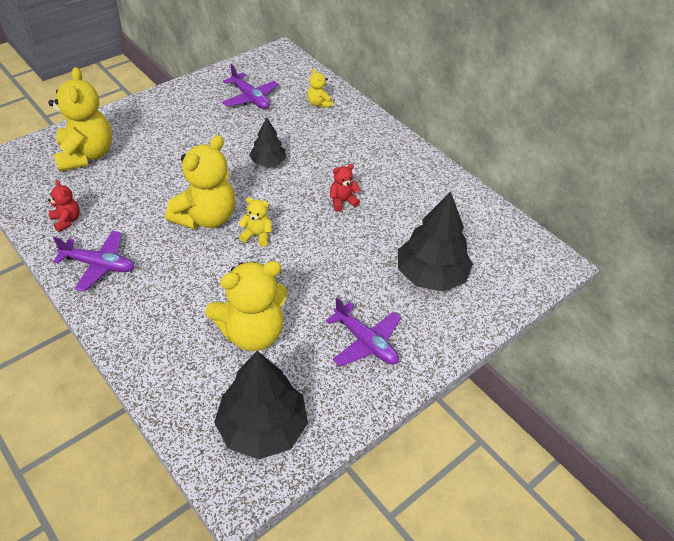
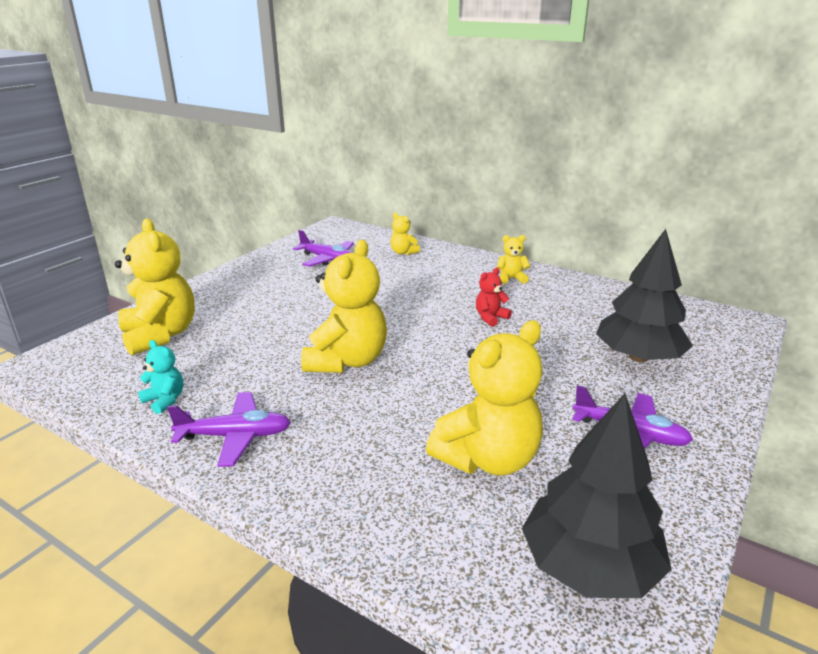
camera: 15 degrees left, 20 degrees down
red teddy bear [48,180,80,232] -> turquoise teddy bear [138,340,183,414]
yellow teddy bear [239,197,272,247] -> yellow teddy bear moved to [497,235,530,284]
black tree [249,117,286,167] -> none

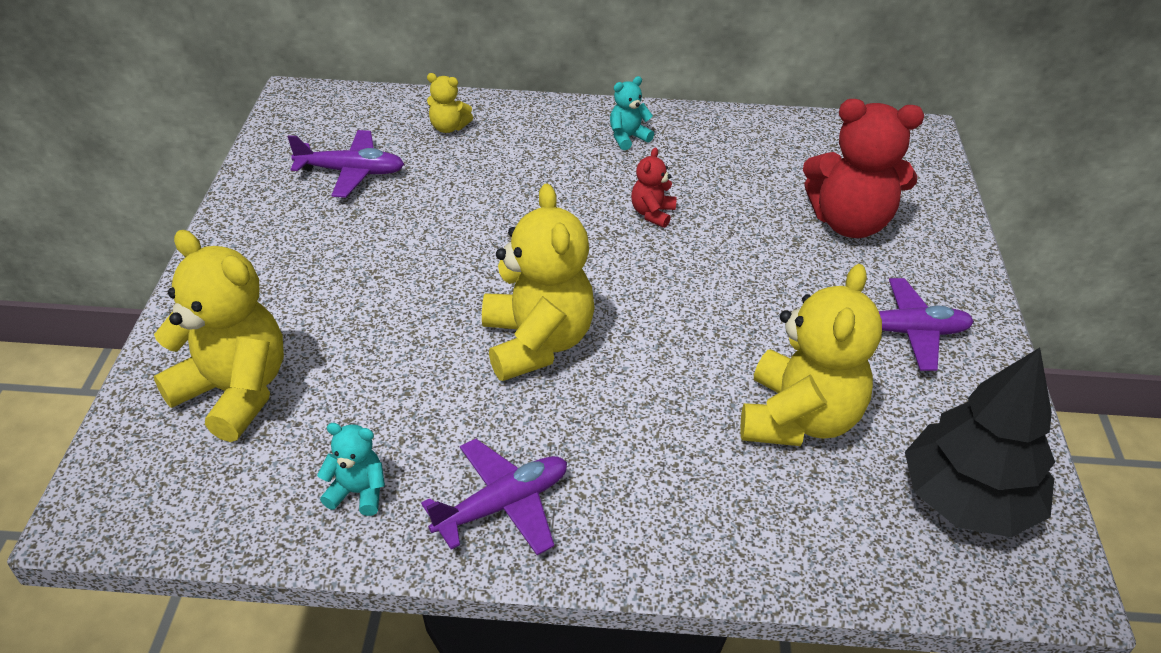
camera: 30 degrees left, 15 degrees up
yellow teddy bear [497,235,530,284] -> turquoise teddy bear [610,76,654,150]
black tree [596,229,693,362] -> red teddy bear [803,99,924,238]

